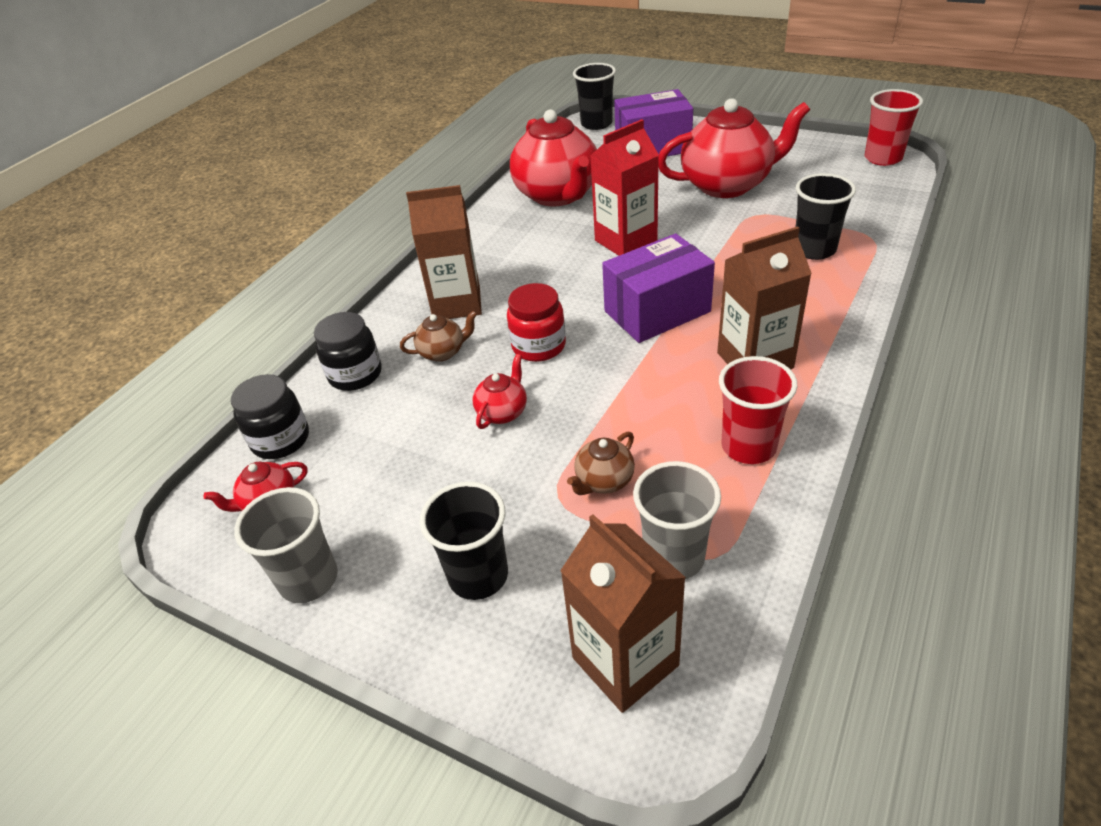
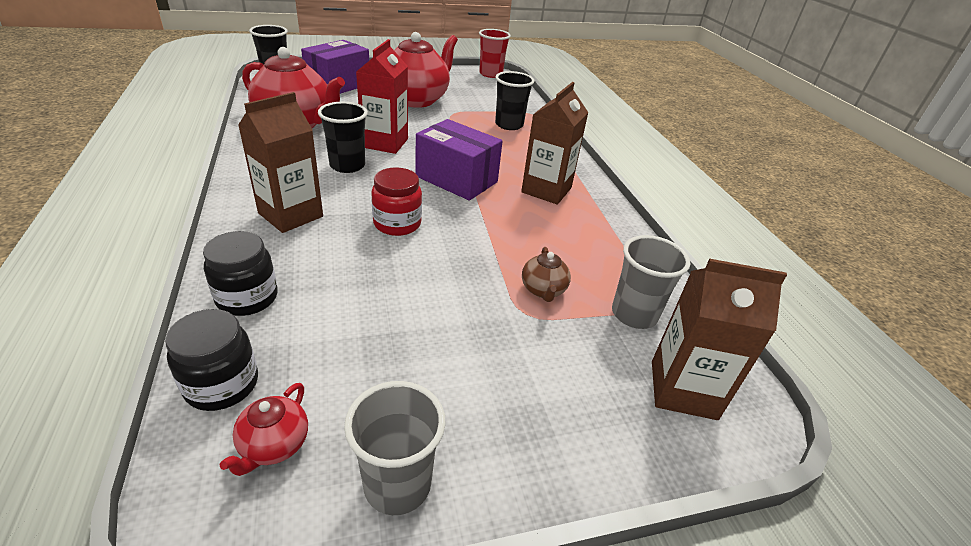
camera: 50 degrees left, 5 degrees down
brown teapot [400,310,477,362] -> none
black cup [420,482,508,600] -> black cup moved to [318,102,368,173]
red teapot [473,354,527,429] -> none
purple box [602,234,715,343] -> purple box turned 75 degrees counterclockwise [416,119,503,201]
red cup [719,356,797,464] -> none

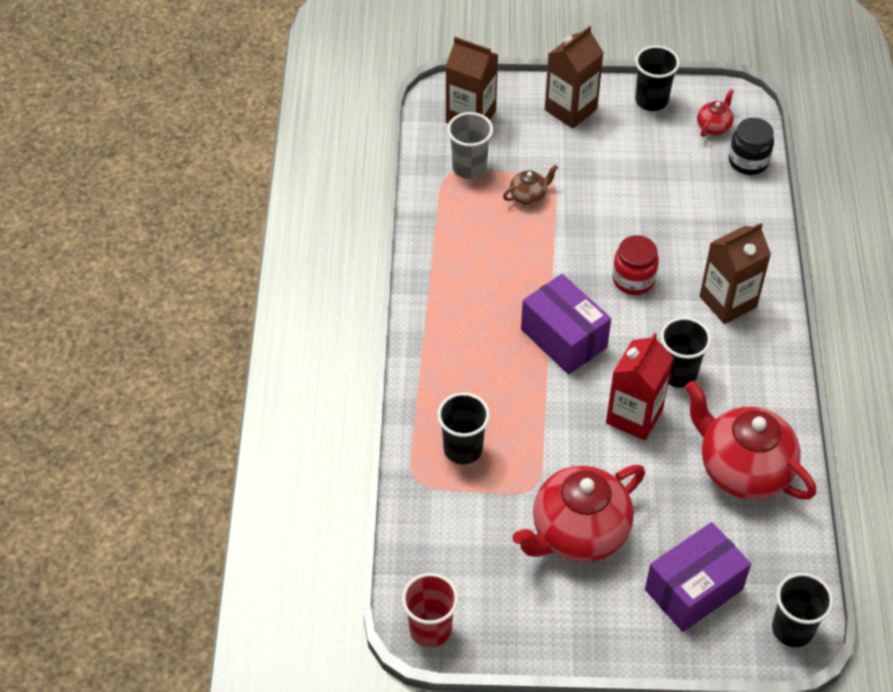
camera: 160 degrees left, 15 degrees up
black jar [203,231,278,316] -> none
grey cup [344,381,446,515] -> black cup [635,46,680,111]
brown carton [521,82,589,205] -> brown carton moved to [545,26,604,128]
brown teapot [522,247,571,302] -> brown teapot turned 45 degrees clockwise [503,165,558,205]

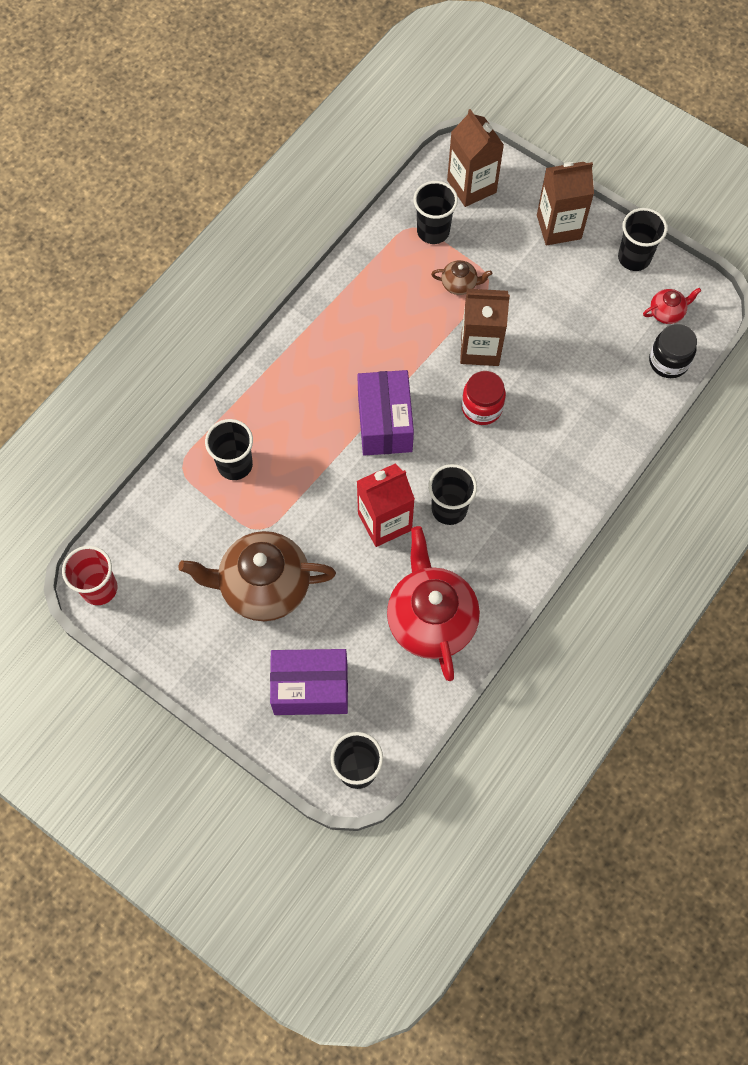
camera: 35 degrees right, 15 degrees up
grey cup [447,112,493,179] -> black cup [413,181,458,244]
red teapot [513,465,645,562] -> brown teapot [178,531,336,621]
brown carton [700,223,771,324] -> brown carton moved to [460,289,510,366]

